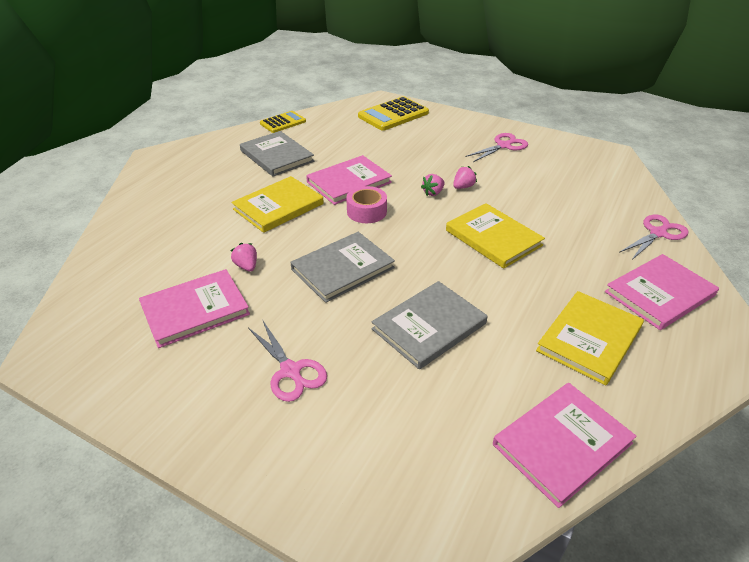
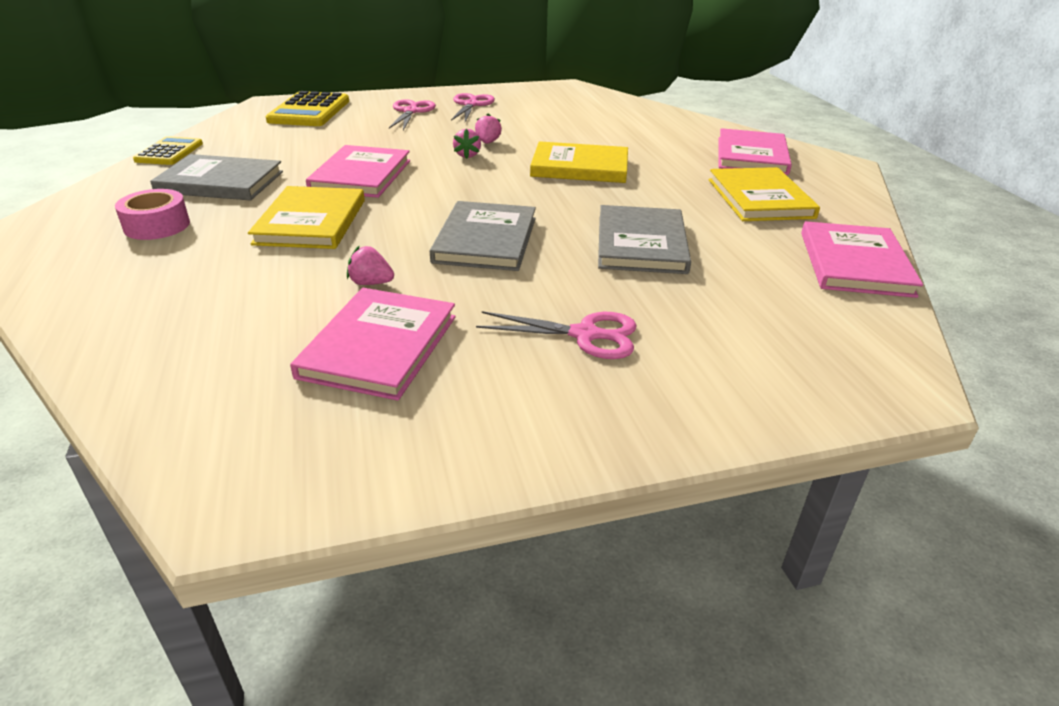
camera: 45 degrees left, 5 degrees down
pink tape [346,186,387,223] -> pink tape moved to [115,189,190,240]
pink scissors [619,215,689,260] -> pink scissors moved to [389,99,436,130]

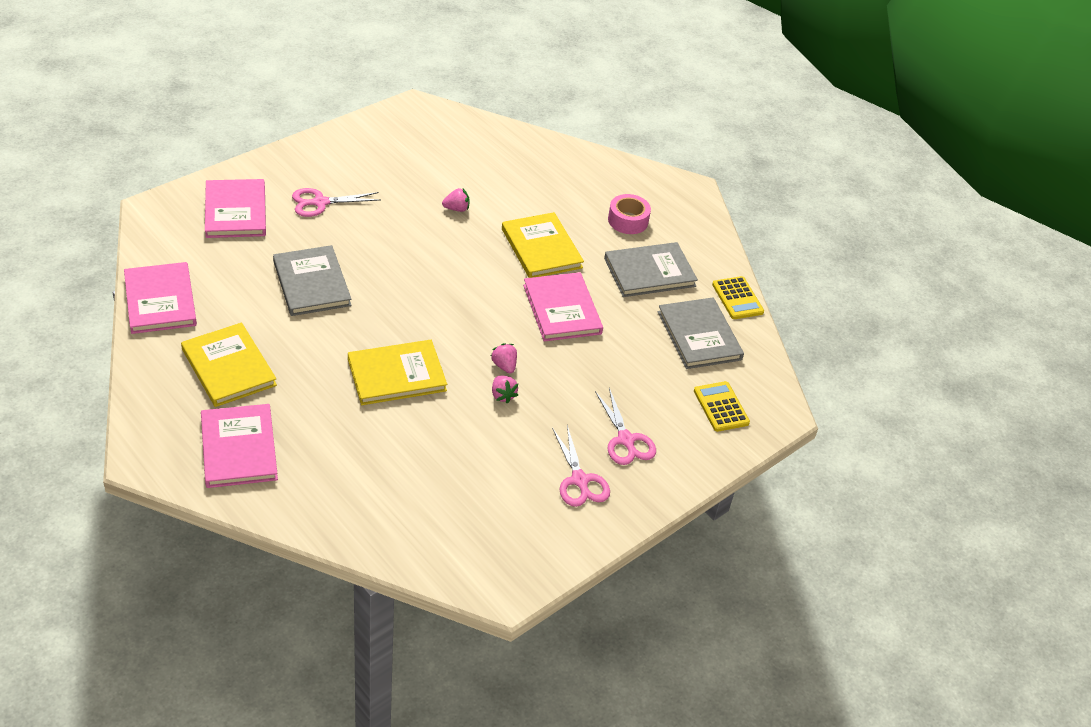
camera: 150 degrees right, 10 degrees up
yellow calculator [266,91,349,126] -> yellow calculator [694,381,750,432], size x0.63
pink book [290,288,456,401] -> pink book moved to [205,179,266,238]
grey book [430,201,536,271] -> grey book moved to [658,297,744,369]

